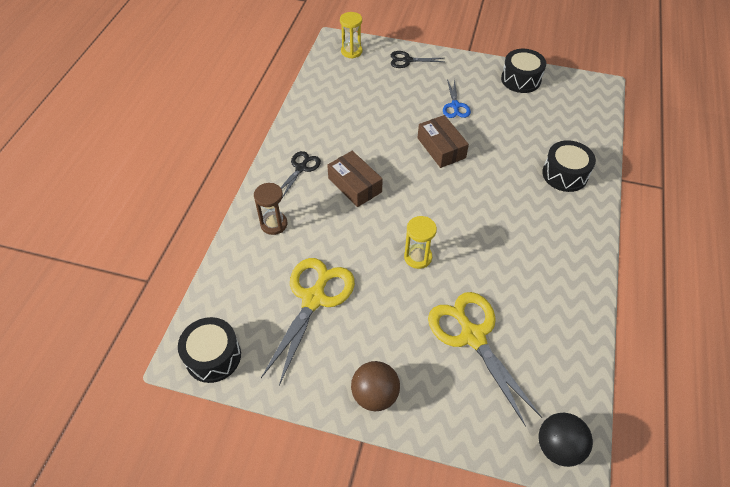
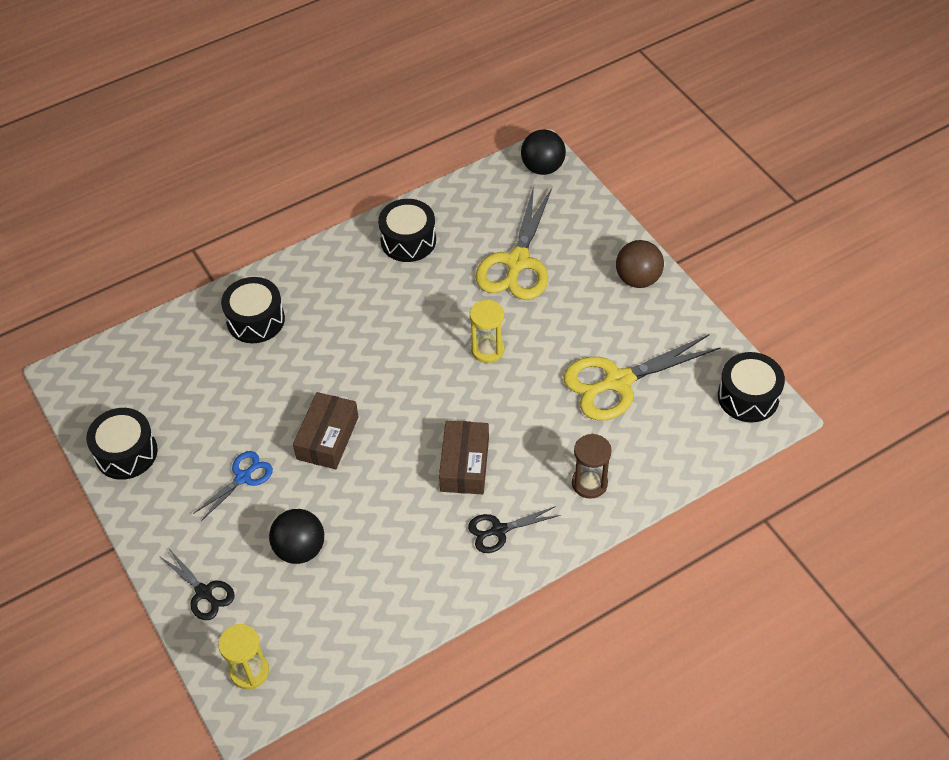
camera: 135 degrees left, 0 degrees up
none -> black ball [269,509,324,564]
none -> black drum [378,199,436,262]

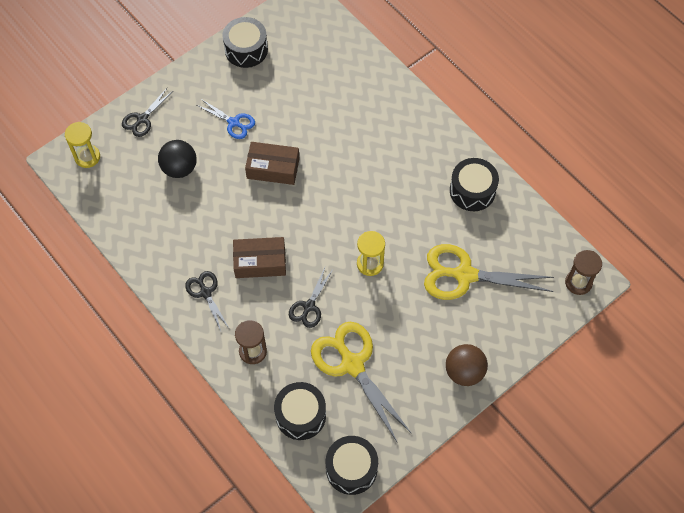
camera: 80 degrees right, 10 degrees up
black drum [221,277,285,343] -> black drum moved to [274,382,326,440]
black ball [521,129,566,175] -> brown hourglass [565,250,602,295]
none -> black scissors [289,268,333,328]

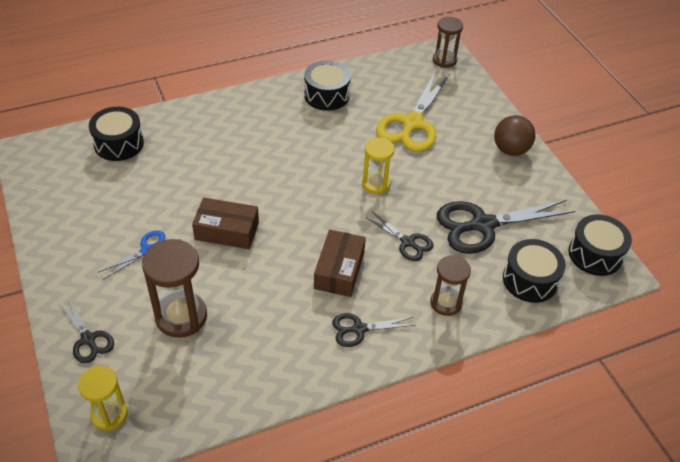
camera: 75 degrees left, 15 degrees down
black ball [158,140,197,178] -> brown hourglass [142,239,207,338]
black drum [222,17,268,68] -> black drum moved to [89,107,144,161]
brown box [245,142,300,185] -> brown box turned 75 degrees clockwise [192,197,259,249]
yellow scissors [311,322,412,442] -> black scissors [437,200,575,254]

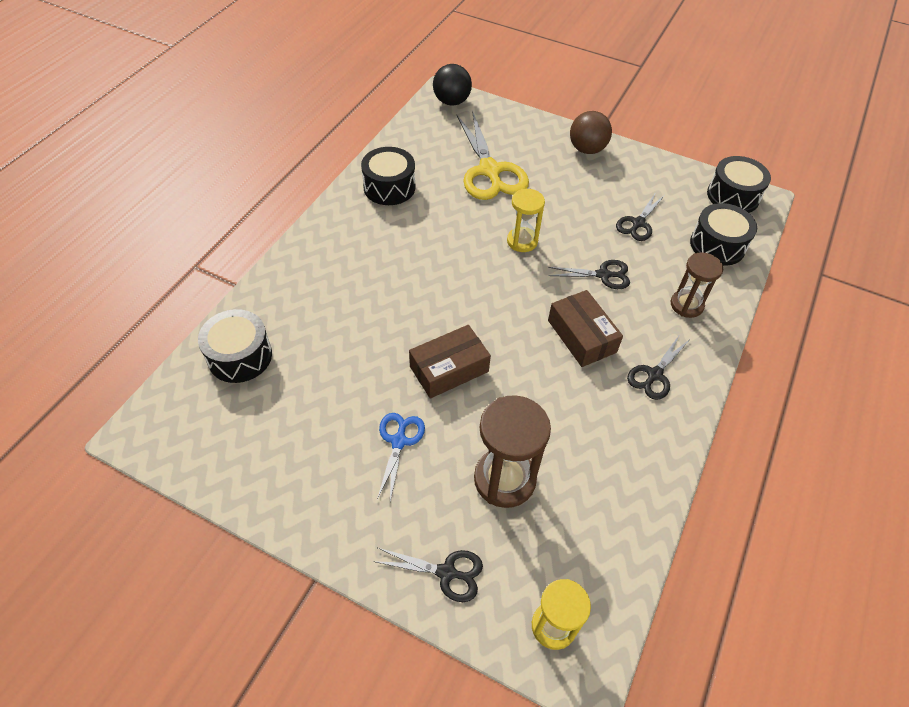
camera: 40 degrees left, 5 degrees up
brown hourglass [433,17,463,68] -> black ball [433,64,472,106]
black scissors [437,200,575,254] -> black scissors [616,192,665,241], size x0.53

